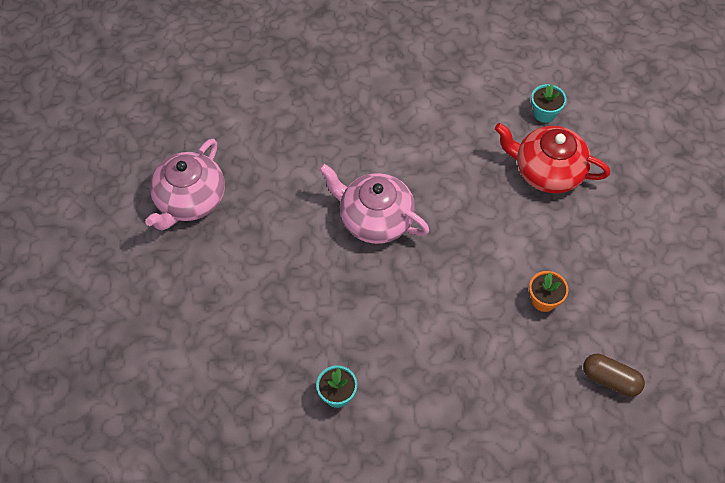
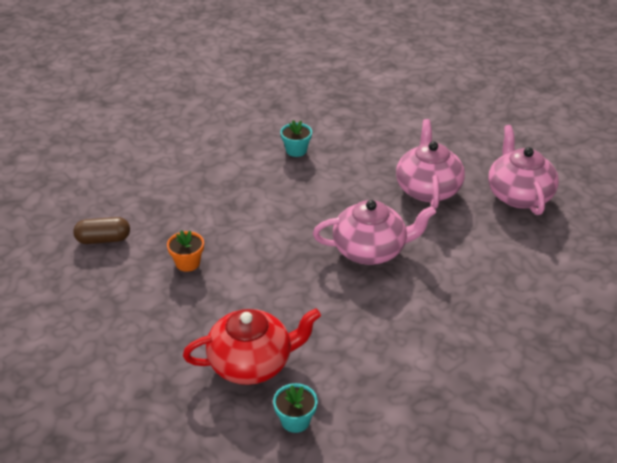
camera: 145 degrees right, 20 degrees down
none -> pink teapot [396,119,465,209]

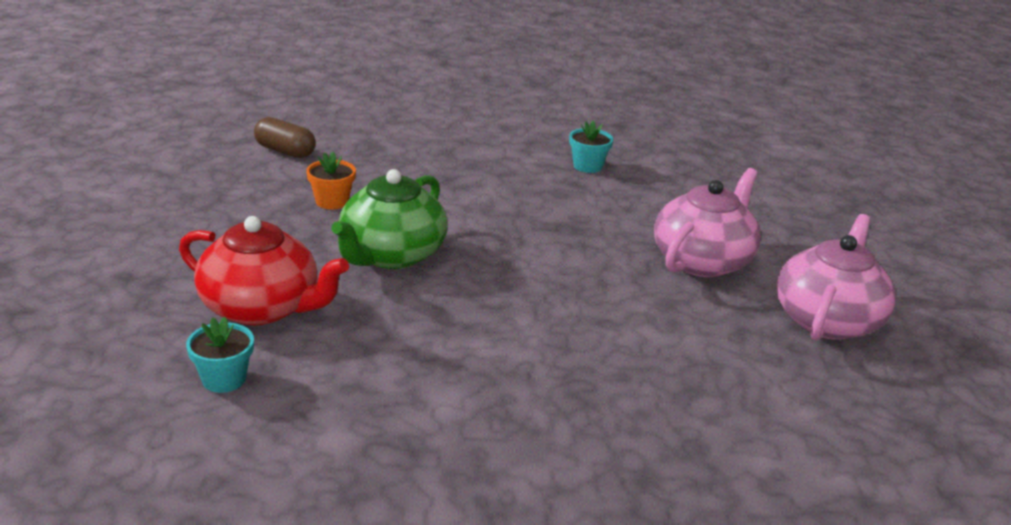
camera: 35 degrees right, 10 degrees down
pink teapot [313,200,436,265] -> none
none -> green teapot [331,169,447,269]

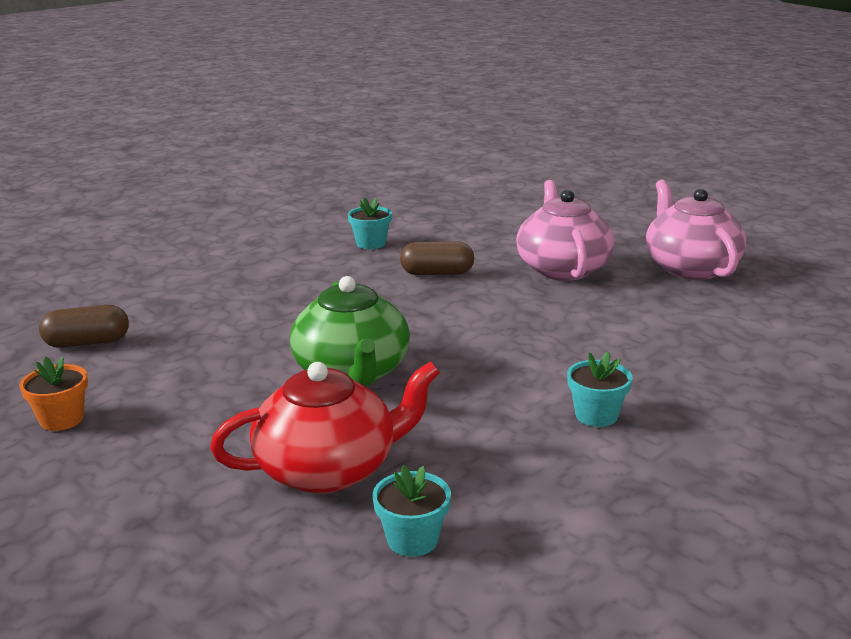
camera: 40 degrees left, 5 degrees down
orange flower pot [306,152,356,209] -> orange flower pot moved to [19,356,88,431]
none -> brown capsule [400,241,474,275]
none -> turquoise flower pot [567,352,633,427]

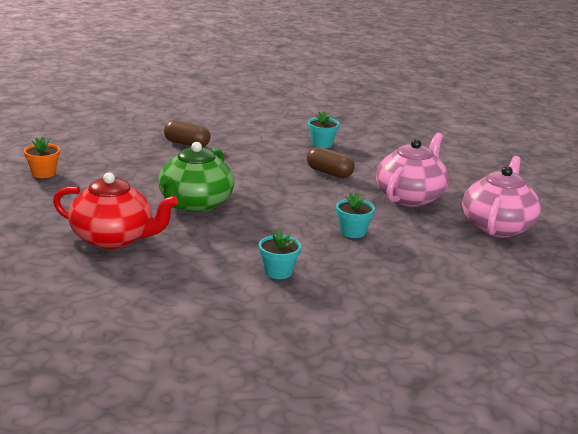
camera: 35 degrees right, 0 degrees up
brown capsule [39,305,129,348] -> brown capsule moved to [164,120,210,147]
turquoise flower pot [372,465,451,557] -> turquoise flower pot moved to [336,192,375,238]

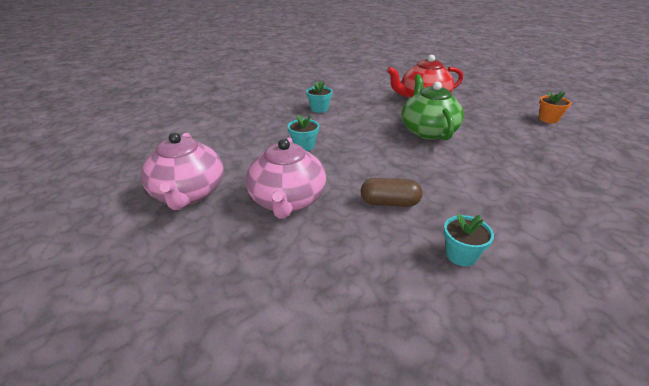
camera: 150 degrees right, 10 degrees up
brown capsule [164,120,210,147] -> none

